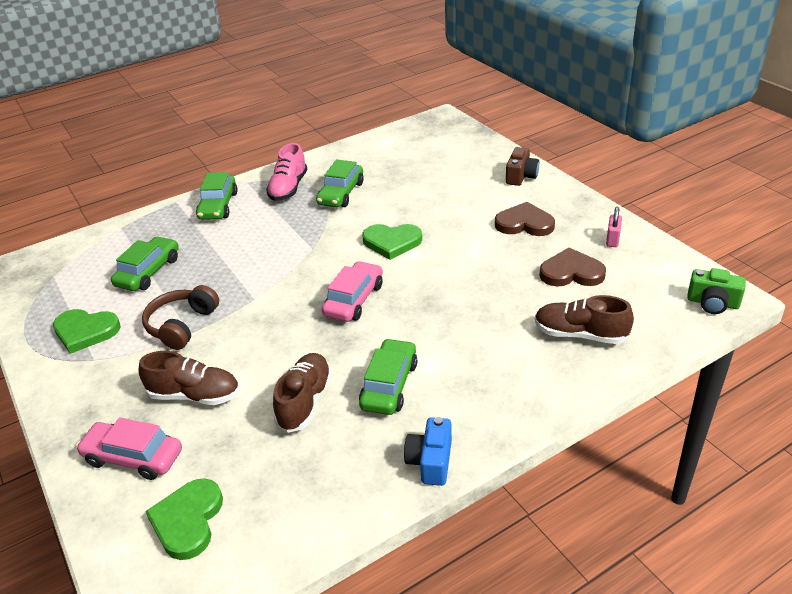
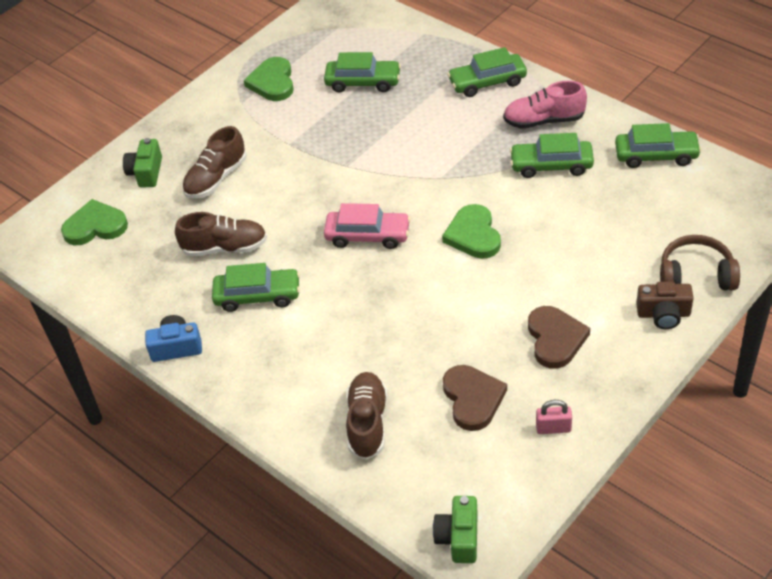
camera: 75 degrees right, 10 degrees up
pink car [76,417,182,480] -> green camera [123,138,162,188]
brown shoe [138,351,239,405] -> brown shoe turned 45 degrees clockwise [182,126,247,199]
brown headphones [142,285,219,350] -> brown headphones moved to [660,235,740,291]
none -> green car [615,123,702,168]

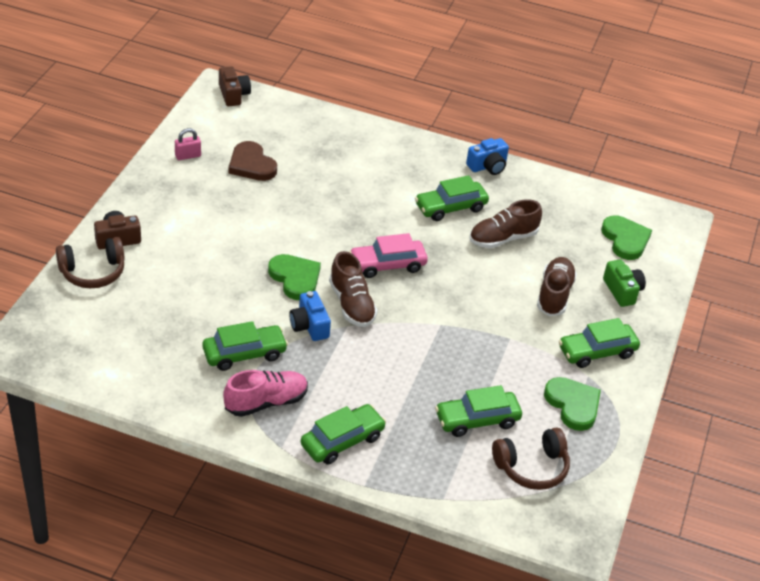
camera: 150 degrees right, 5 degrees down
green heart [61,199,128,245] -> green heart turned 75 degrees counterclockwise [601,216,652,260]
brown shoe [346,372,387,460] -> brown shoe moved to [329,251,377,327]
green camera [433,496,478,563] -> brown camera [219,66,251,106]
brown heart [528,306,590,369] -> none
green car [615,123,702,168] -> green car moved to [559,318,640,368]
none -> blue camera [289,291,331,341]
none -> brown headphones [492,427,570,490]

